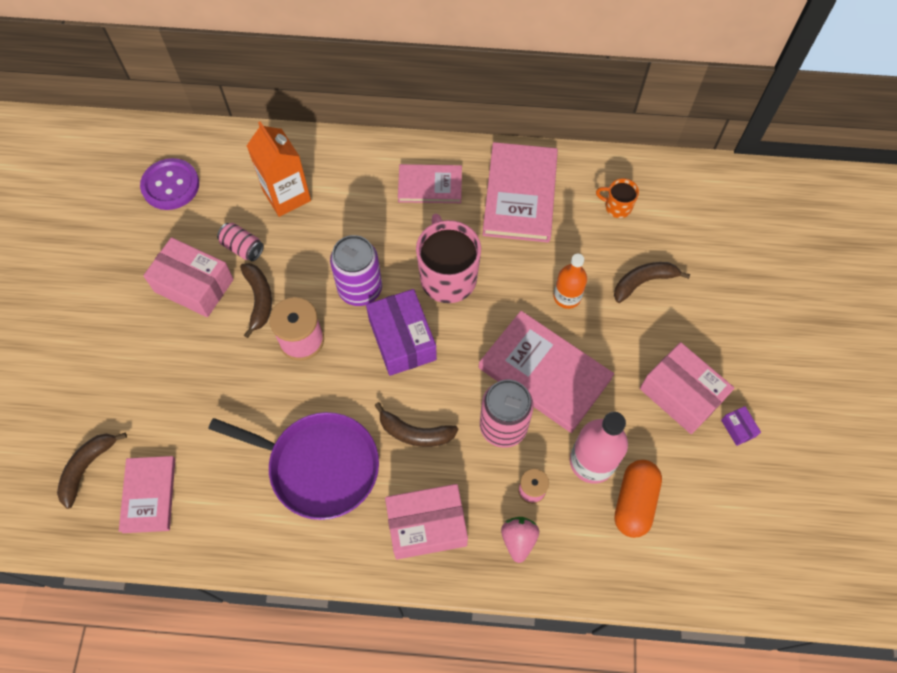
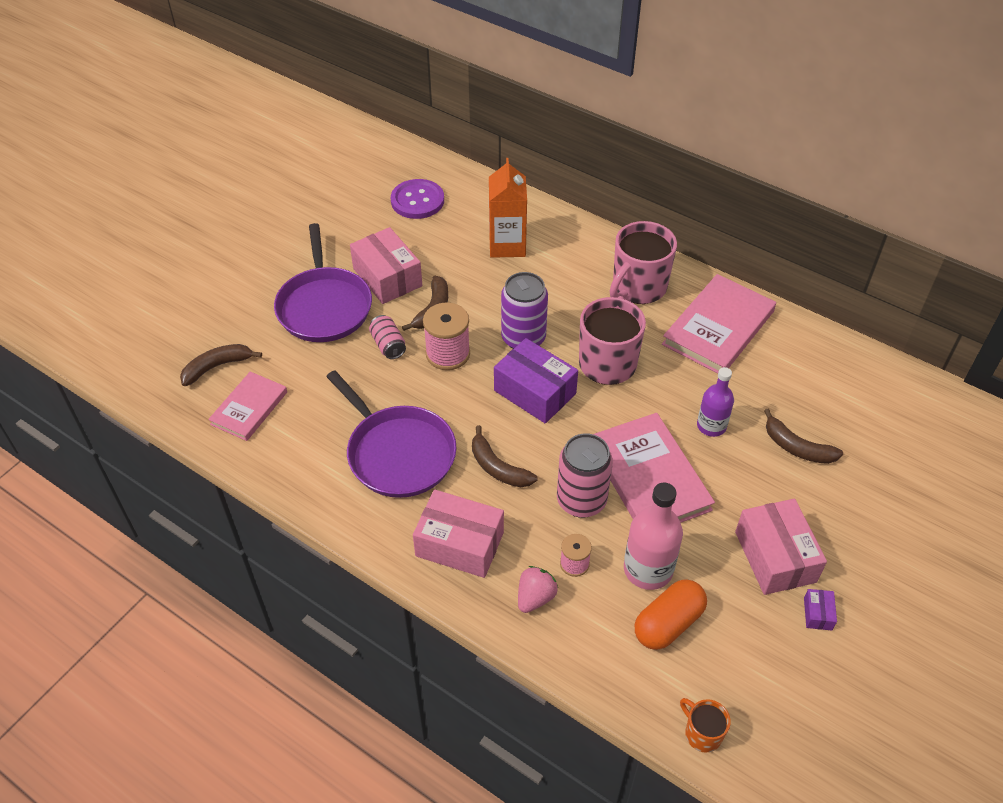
camera: 30 degrees right, 15 degrees down
pink can [217,223,264,261] -> pink can moved to [369,315,406,359]
purple box [366,289,437,376] -> purple box turned 60 degrees counterclockwise [494,338,578,423]
pink book [398,164,462,203] -> pink mug [610,221,677,304]
orange bottle [554,254,587,309] -> purple bottle [697,367,734,437]
orange mug [596,178,639,218] -> orange mug moved to [680,698,731,753]
brown banana [614,262,690,303] -> brown banana turned 150 degrees counterclockwise [764,409,843,464]
none -> purple pan [274,223,372,342]

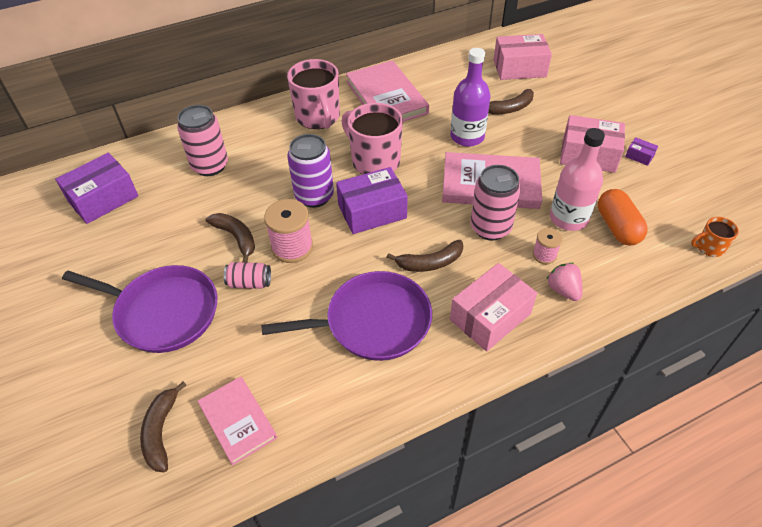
camera: 60 degrees left, 0 degrees up
pink box [350,227,422,304] -> pink box moved to [494,34,552,80]
purple button [391,179,444,219] -> purple box [55,153,138,224]
orange carton [489,158,527,258] -> pink can [177,105,228,176]
purple bottle [697,367,734,437] -> purple bottle [450,48,491,147], size x1.51

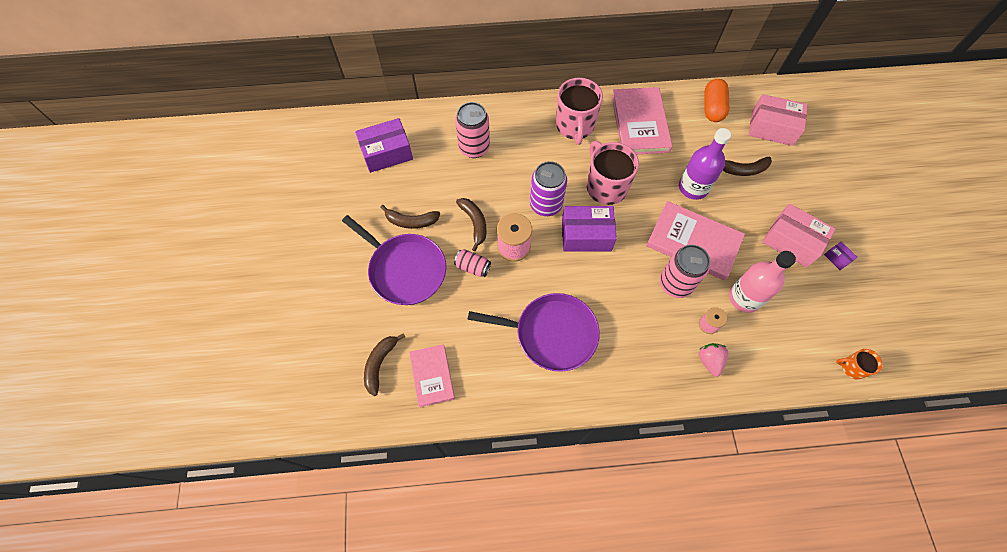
camera: 20 degrees right, 15 degrees up
brown banana [386,240,463,272] -> brown banana moved to [380,205,440,229]
pink box [450,263,537,351] -> none
orange capsule [598,189,648,245] -> orange capsule moved to [704,79,729,122]

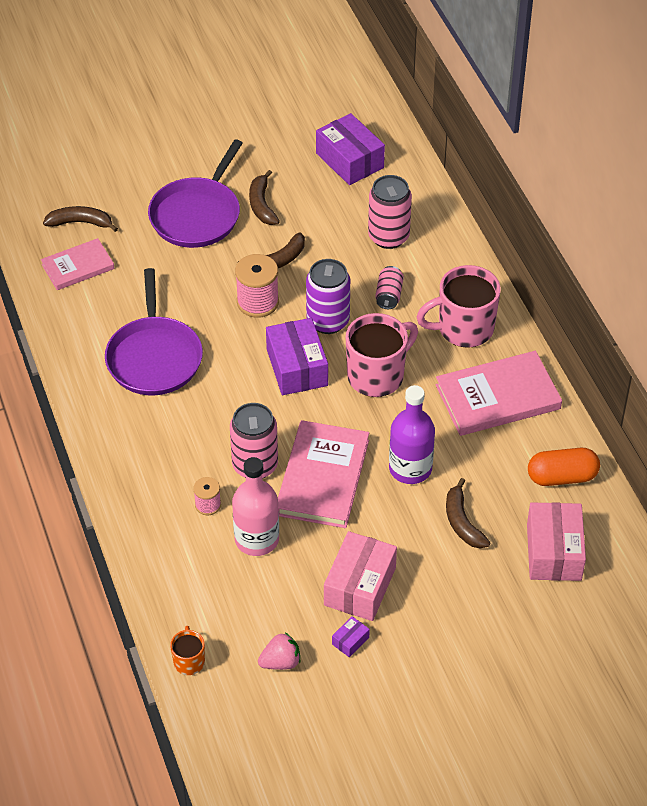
camera: 75 degrees right, 15 degrees down
pink can [454,249,491,277] -> pink can moved to [375,266,404,309]
pink strawberry [699,343,728,377] -> pink strawberry moved to [258,632,300,670]

